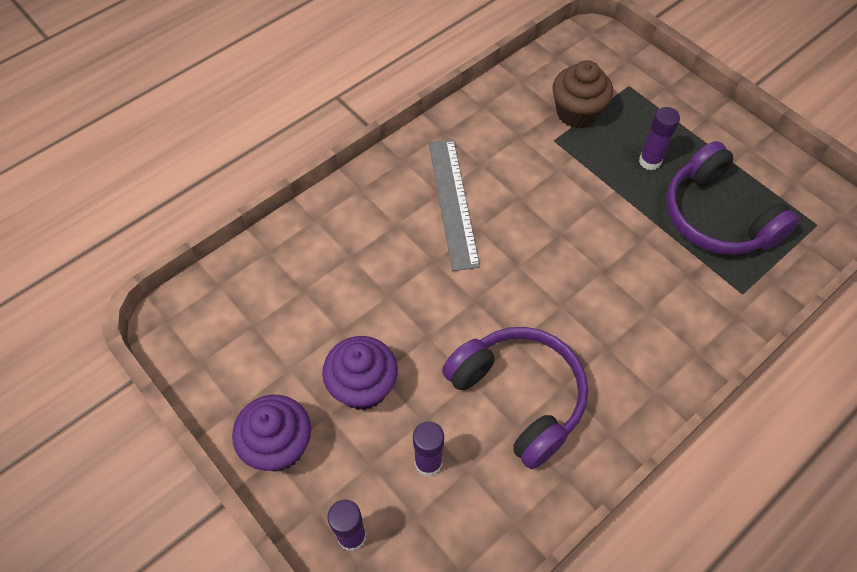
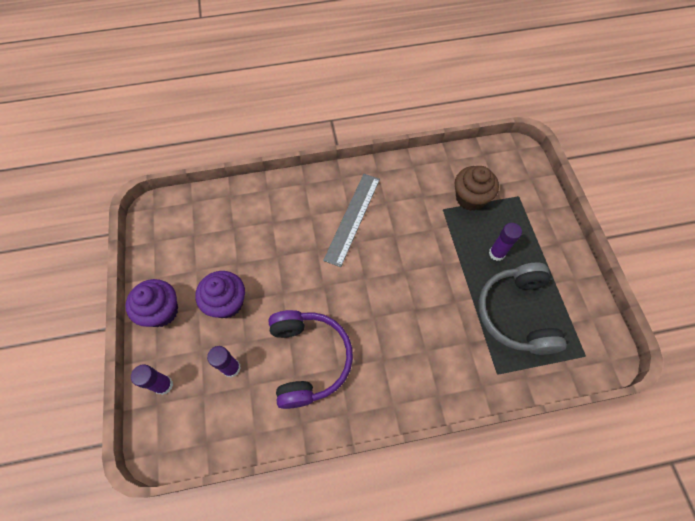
camera: 30 degrees right, 5 degrees up
purple headphones [666,141,800,255] -> grey headphones [479,263,567,355]

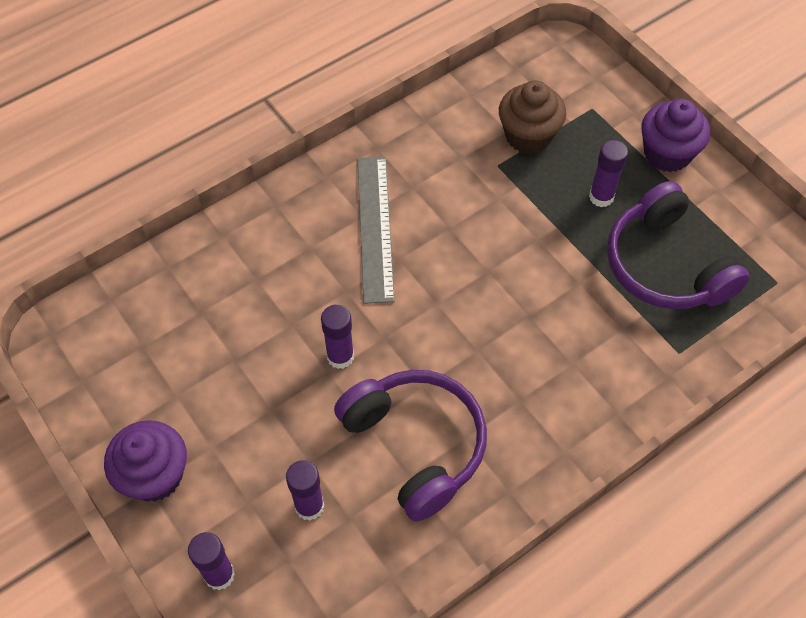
camera: 25 degrees left, 5 degrees down
purple cupcake [195,271,245,318] -> purple cupcake moved to [641,99,710,172]
grey headphones [479,263,567,355] -> purple headphones [607,181,750,309]
none -> purple glue stick [321,305,354,369]

